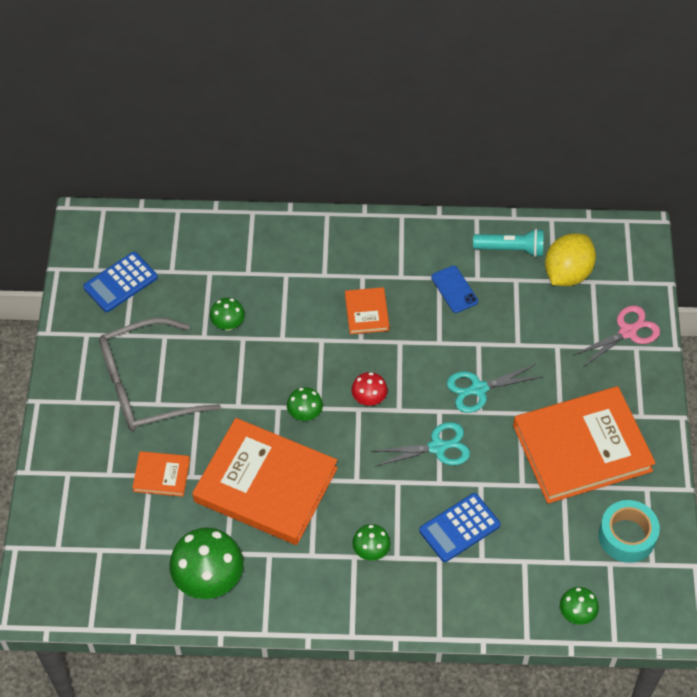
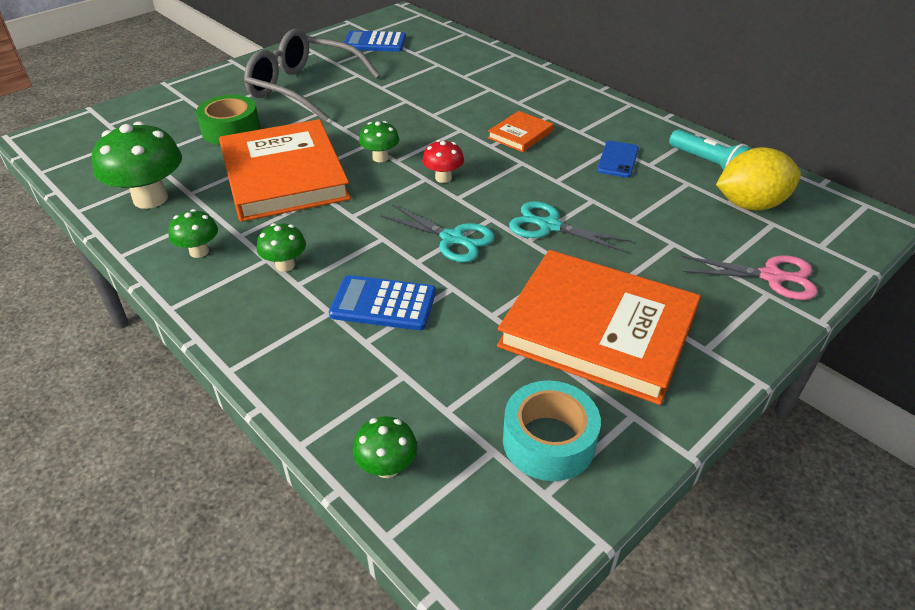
camera: 45 degrees right, 15 degrees down
orange book [132,451,190,497] -> green tape [196,95,260,145]
green mushroom [210,298,245,330] -> green mushroom moved to [168,209,218,258]

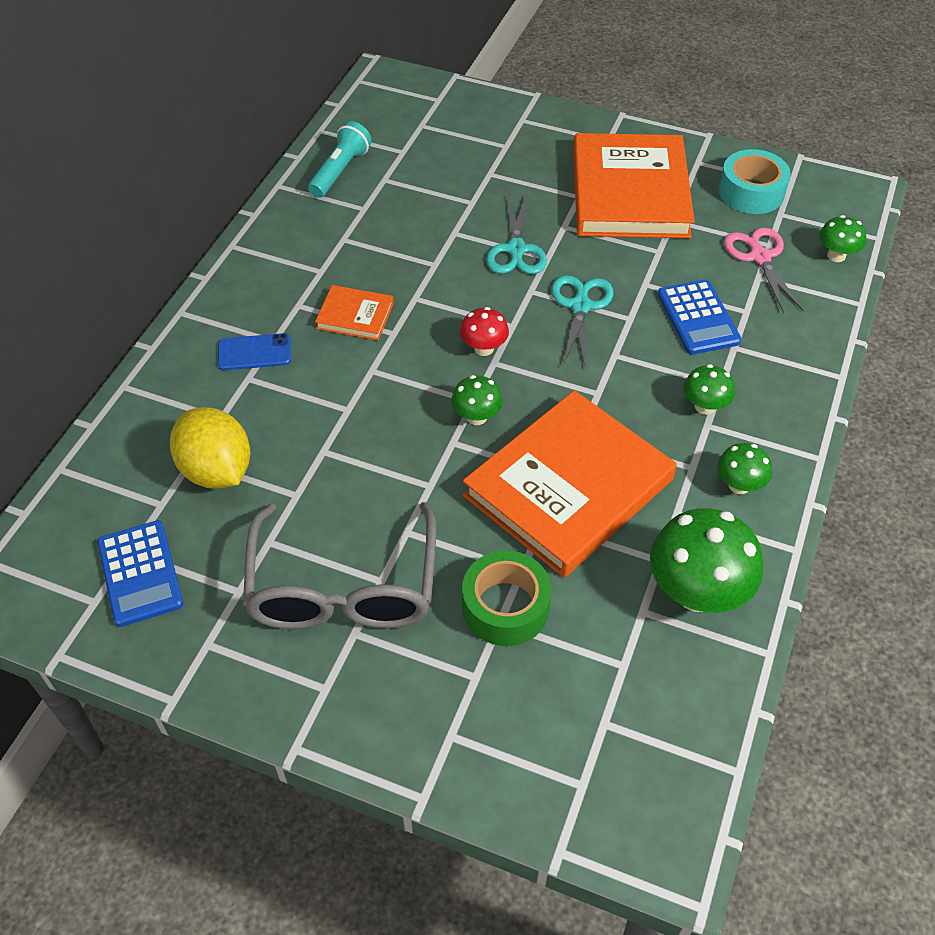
camera: 115 degrees left, 10 degrees up
blue phone [597,141,639,178] -> blue phone moved to [218,333,291,370]
pink scissors [682,256,818,300] -> pink scissors moved to [724,227,804,313]
yellow lemon [716,147,801,211] -> yellow lemon moved to [170,407,250,489]

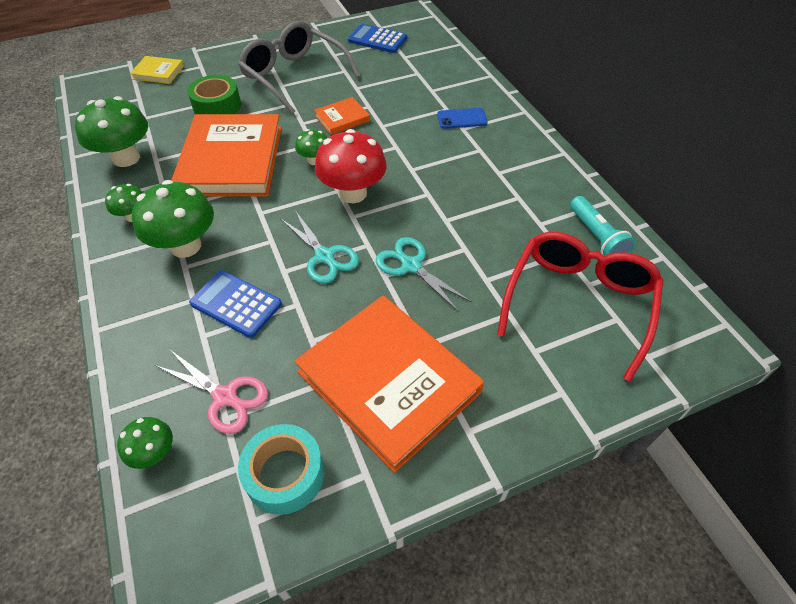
camera: 135 degrees right, 0 degrees up
yellow lemon [170,407,250,489] -> none
blue phone [218,333,291,370] -> blue phone turned 45 degrees clockwise [437,108,488,129]
orange book [315,285,394,341] -> orange book moved to [314,97,370,135]
red mushroom [460,307,509,356] -> red mushroom [315,129,387,203], size x1.90
green mushroom [683,364,735,415] -> green mushroom [132,180,214,258], size x1.90
none -> yellow book [130,56,184,84]
none -> red glasses [497,232,664,382]

